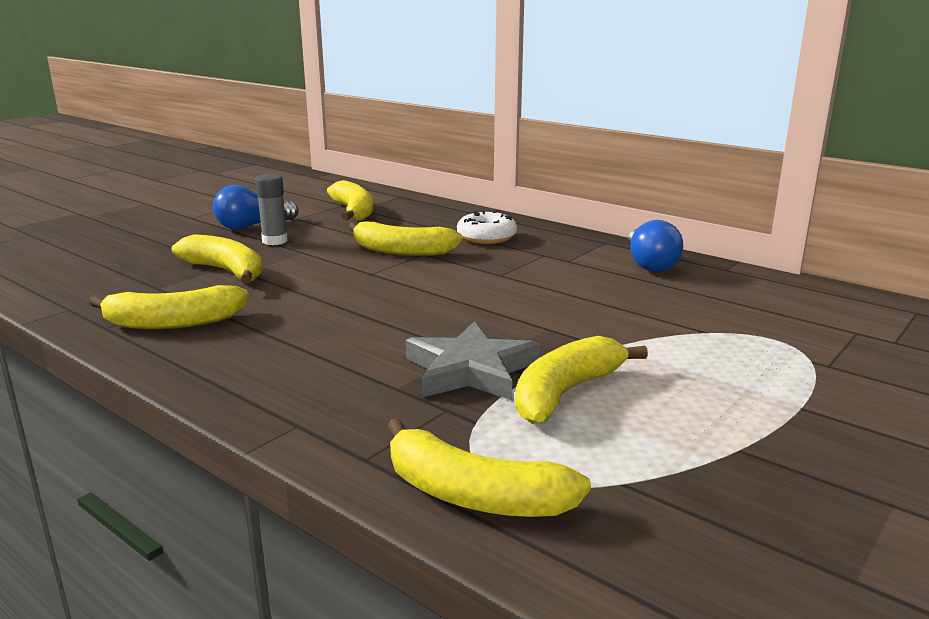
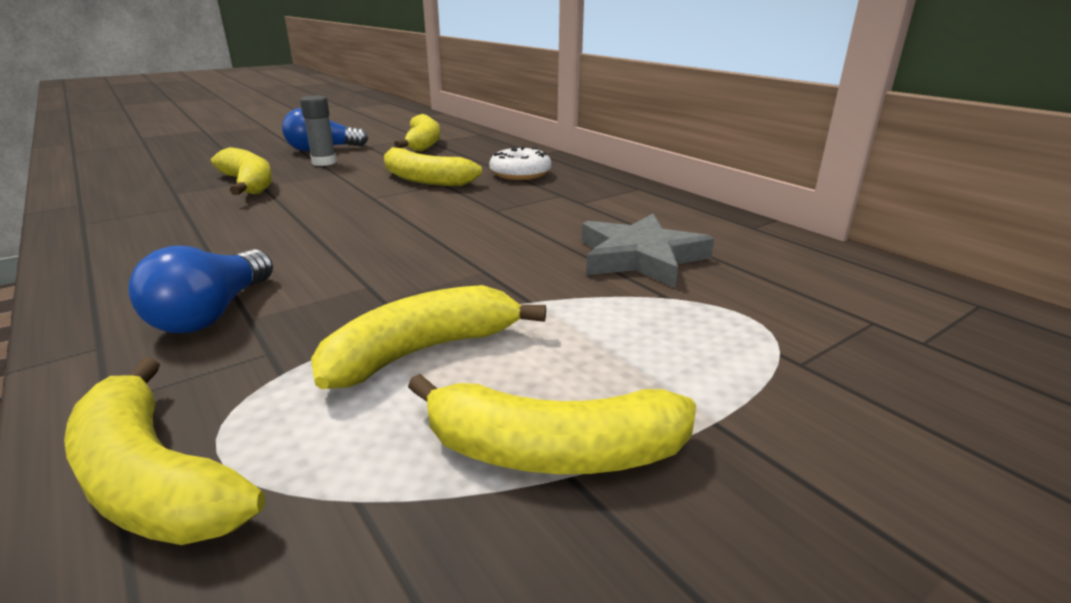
camera: 15 degrees right, 5 degrees up
yellow banana [89,285,249,329] -> yellow banana moved to [408,374,696,474]
grey star [406,321,539,400] -> grey star moved to [582,214,714,288]
blue light bulb [628,220,683,272] -> blue light bulb moved to [128,246,273,333]

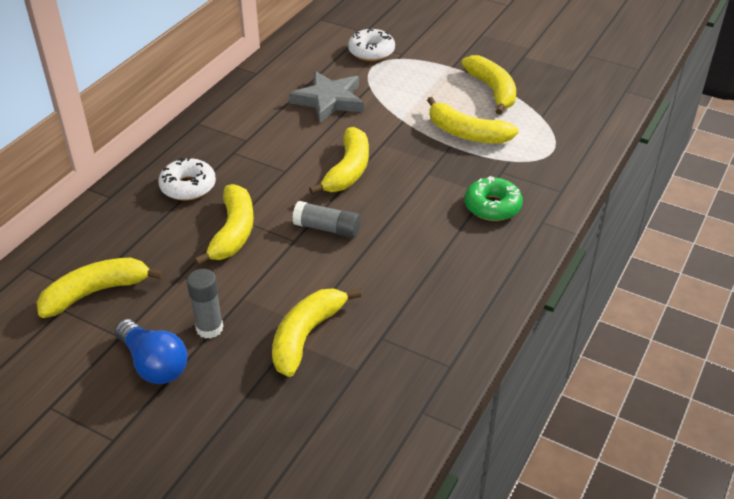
camera: 115 degrees left, 15 degrees up
yellow banana [64,358,265,545] -> yellow banana moved to [309,127,369,195]
blue light bulb [128,246,273,333] -> green donut [465,176,523,221]
none -> grey glue stick [292,201,361,238]
none -> white donut [348,29,395,61]

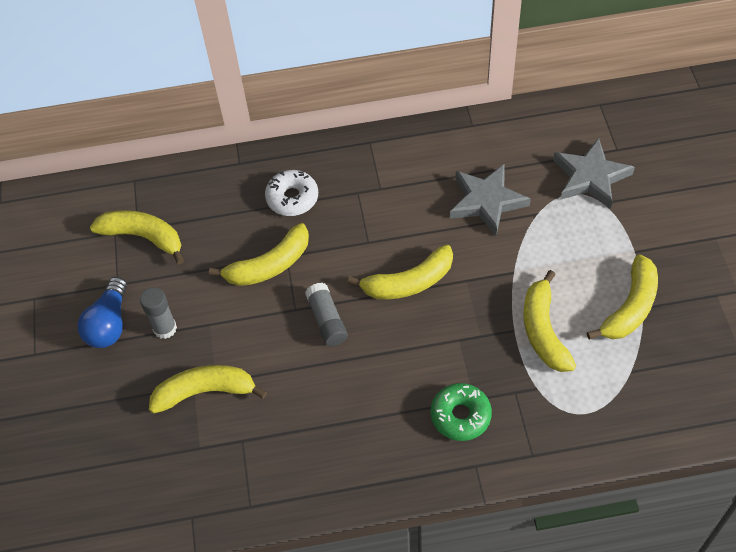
camera: 55 degrees right, 15 degrees up
white donut [348,29,395,61] -> grey star [553,138,635,209]

